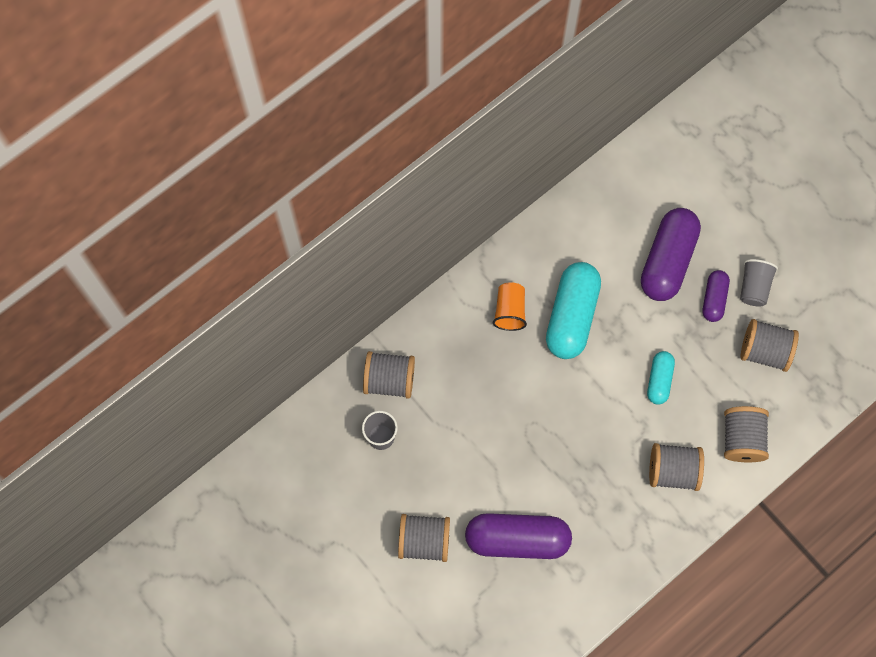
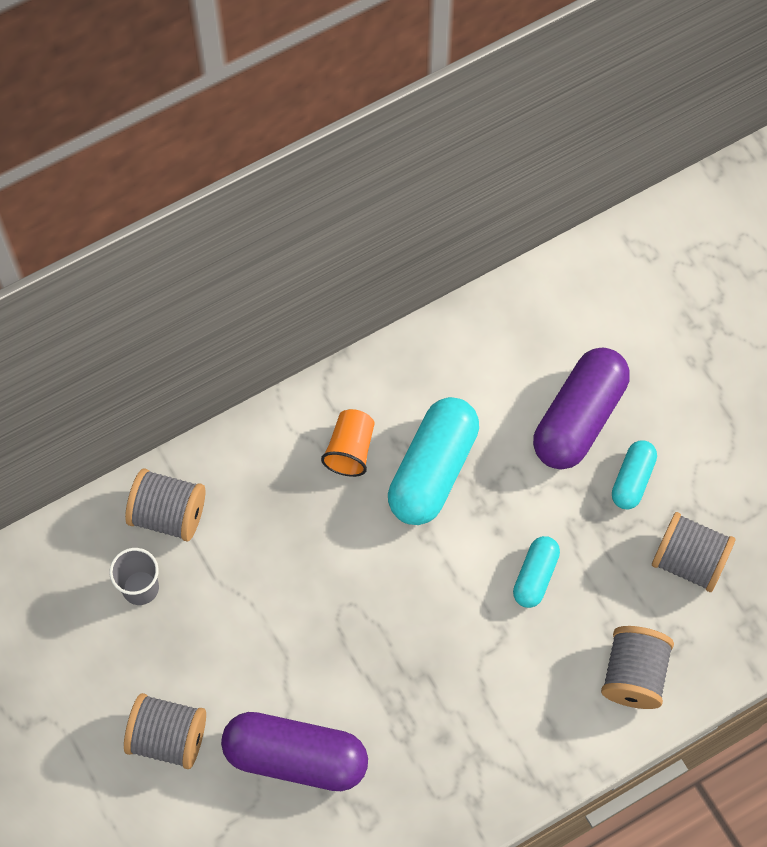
camera: 10 degrees right, 5 degrees down
grey spool [649,443,704,491] -> none
purple capsule [703,270,730,322] -> turquoise capsule [612,440,657,509]
grey cup [740,259,778,307] -> none

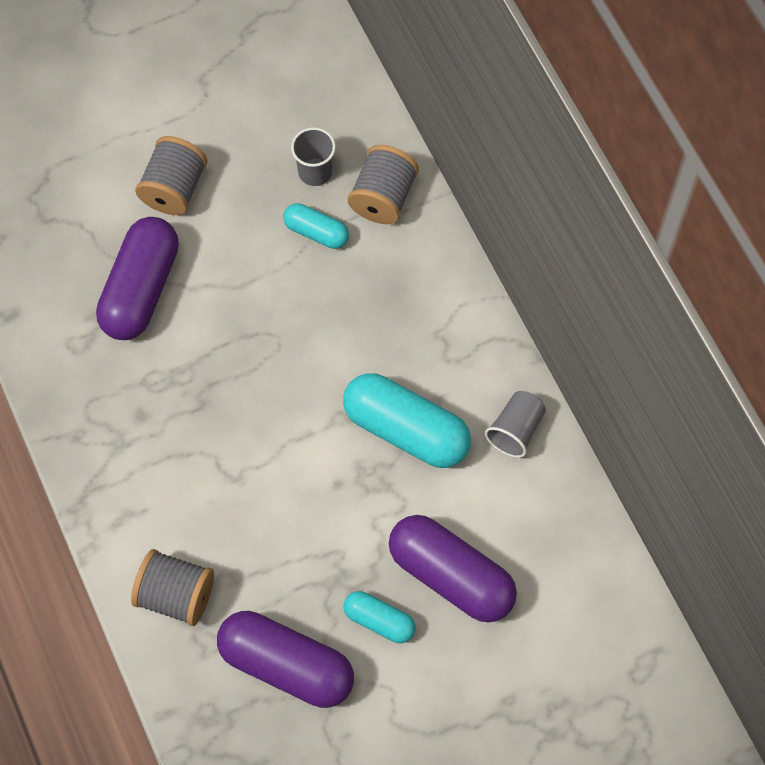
camera: 95 degrees right, 0 degrees up
orange cup [321,409,375,477] -> none
turquoise capsule [513,536,560,608] -> turquoise capsule moved to [283,203,349,249]
grey spool [652,512,735,592] -> purple capsule [217,611,354,708]
none -> grey cup [485,391,546,458]

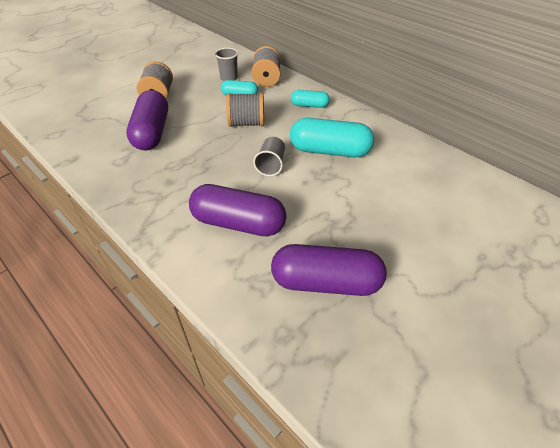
camera: 20 degrees left, 20 degrees down
grey spool [131,549,214,626] -> grey spool moved to [226,93,264,127]
turquoise capsule [344,591,416,643] -> turquoise capsule moved to [291,90,330,108]
purple capsule [389,515,517,623] -> purple capsule moved to [189,184,287,236]
grey cup [485,391,546,458] -> grey cup moved to [253,137,285,176]

